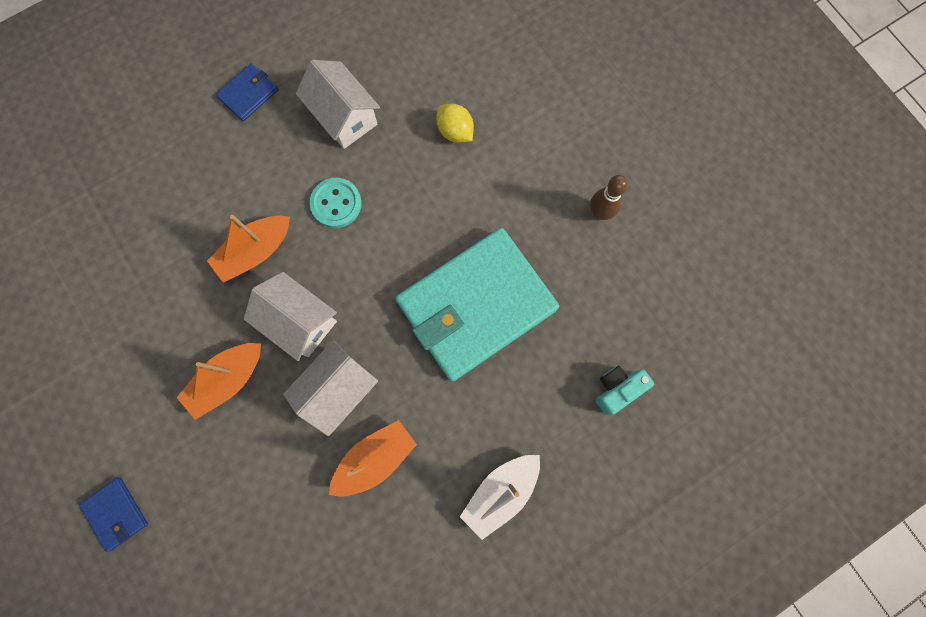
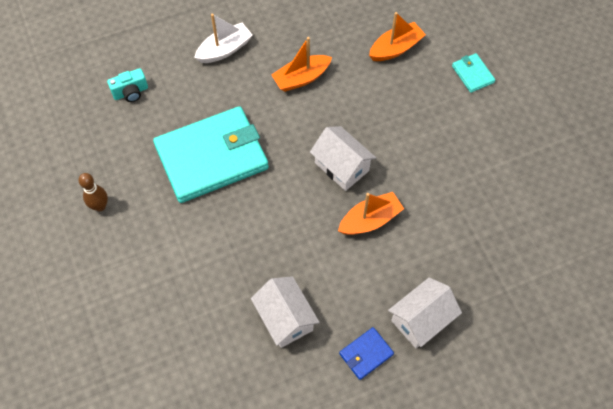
camera: 170 degrees left, 15 degrees down
blue wallet [79,478,148,552] -> turquoise wallet [452,53,495,93]
orange boat [177,343,261,420] -> orange boat moved to [369,12,426,61]
white house [283,340,378,436] -> white house moved to [388,278,462,348]
turquoise button [309,178,362,228] -> none
yellow lemon [436,104,474,143] -> none

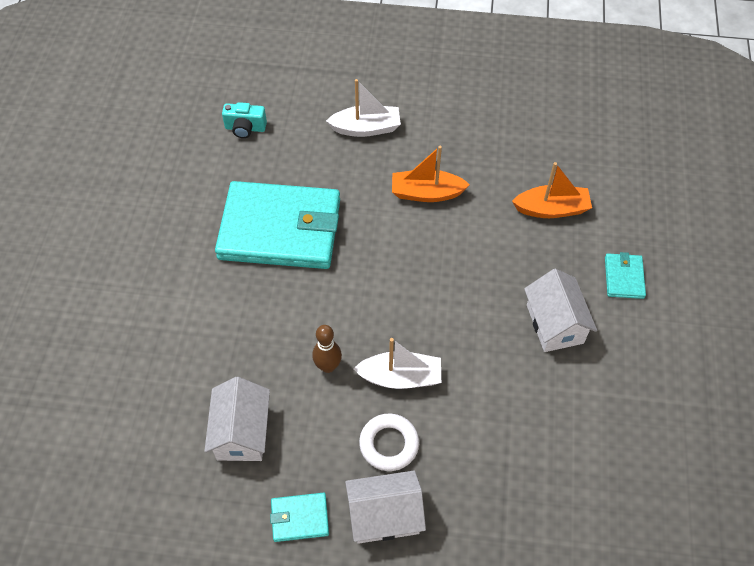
camera: 30 degrees right, 5 degrees down
brown bowling pin [79,173,108,211] -> brown bowling pin moved to [312,325,342,373]
white house [310,126,376,191] -> white house moved to [524,269,597,352]
orange boat [338,192,404,235] -> white boat [353,338,441,389]
blue wallet [339,327,394,380] -> turquoise wallet [270,493,329,542]
none -> white ring [359,414,419,471]

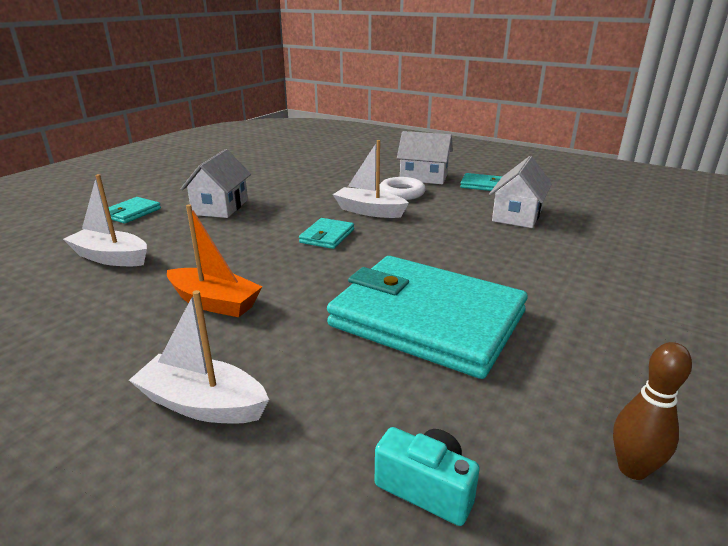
camera: 155 degrees left, 30 degrees down
brown bowling pin [312,325,342,373] -> brown bowling pin moved to [613,342,692,480]
orange boat [512,162,592,218] -> white boat [63,174,147,266]
none -> turquoise wallet [299,218,354,249]

